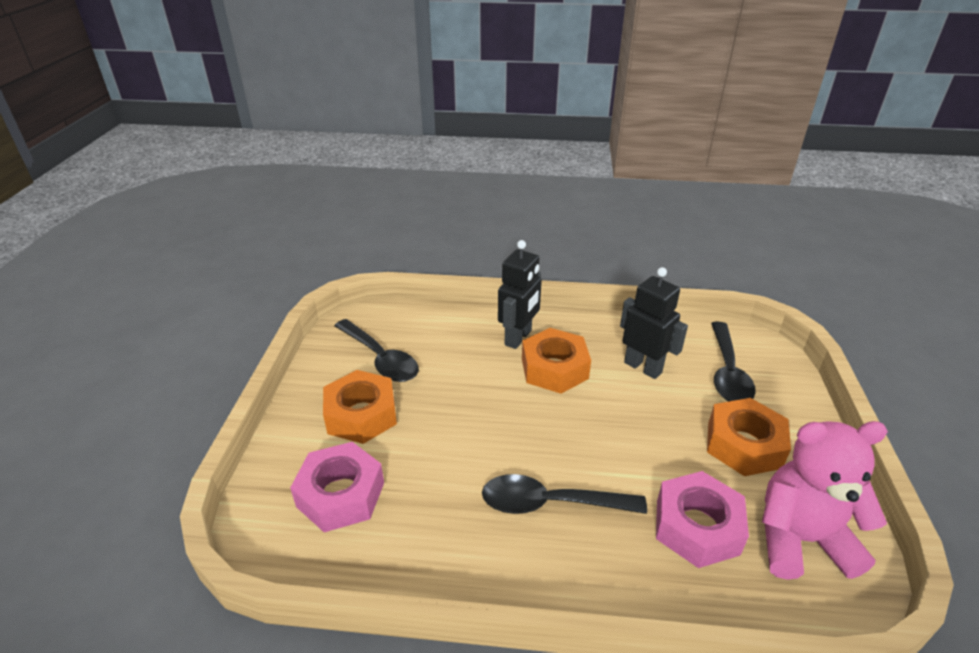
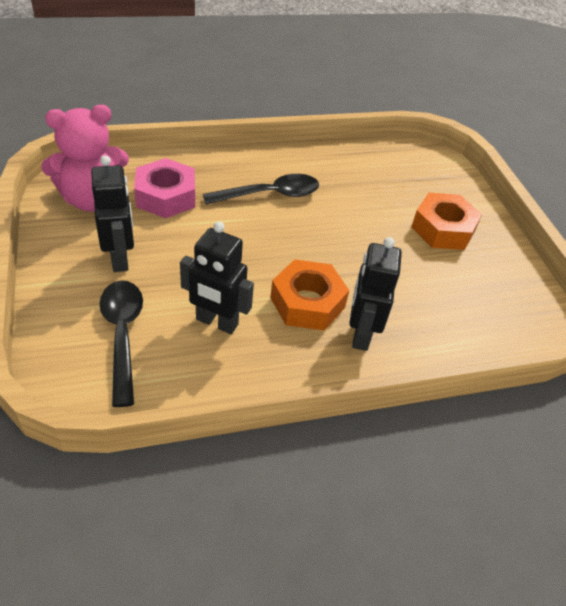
camera: 155 degrees right, 10 degrees up
pink nut [290,442,384,532] -> none
black spoon [334,319,419,382] -> none
orange nut [707,398,791,476] -> black robot [91,155,134,272]

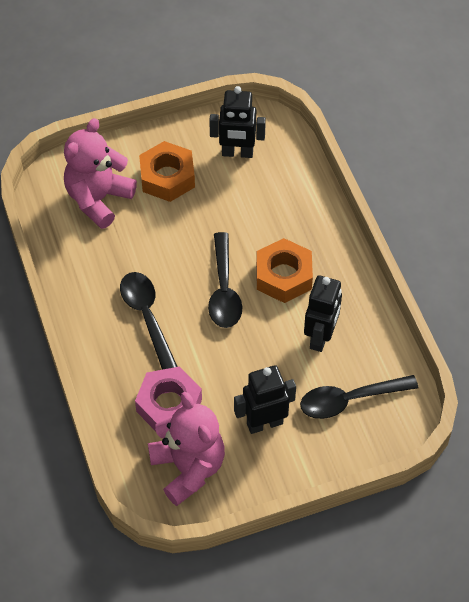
camera: 90 degrees left, 10 degrees up
black robot [349,237,402,351] -> black robot moved to [209,86,266,158]
none -> pink teddy bear [64,118,137,229]
none -> black spoon [208,232,242,328]

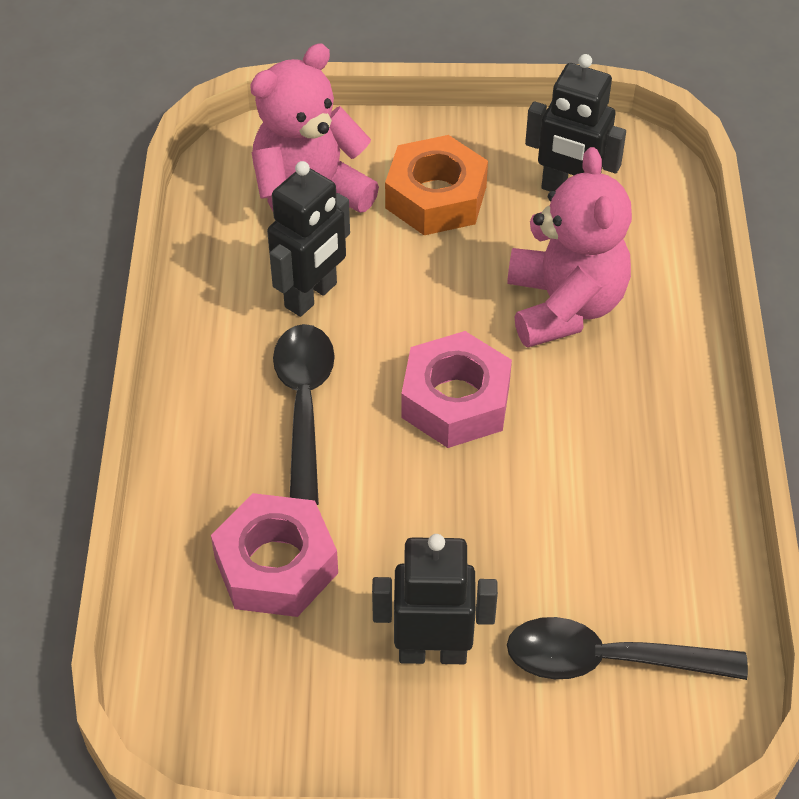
camera: 20 degrees right, 5 degrees down
pink teddy bear [148,392,225,506] -> pink teddy bear moved to [507,147,632,348]
black spoon [208,232,242,328] -> pink nut [401,331,512,448]
orange nut [256,238,313,303] -> none
black robot [304,275,342,352] -> black robot moved to [267,161,350,317]

